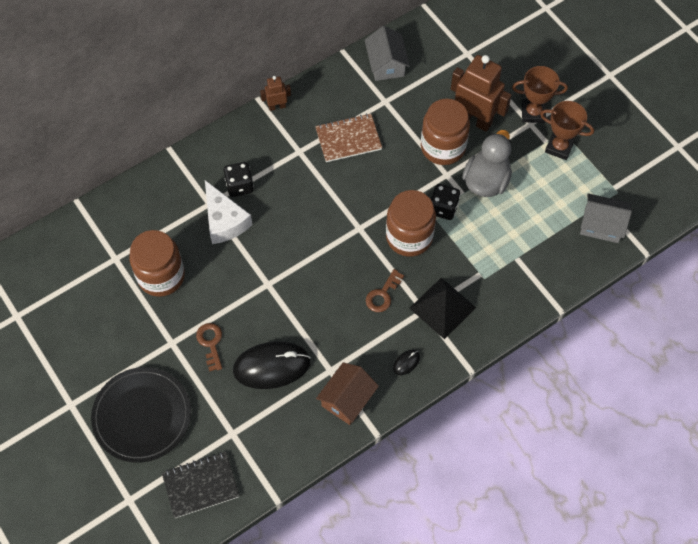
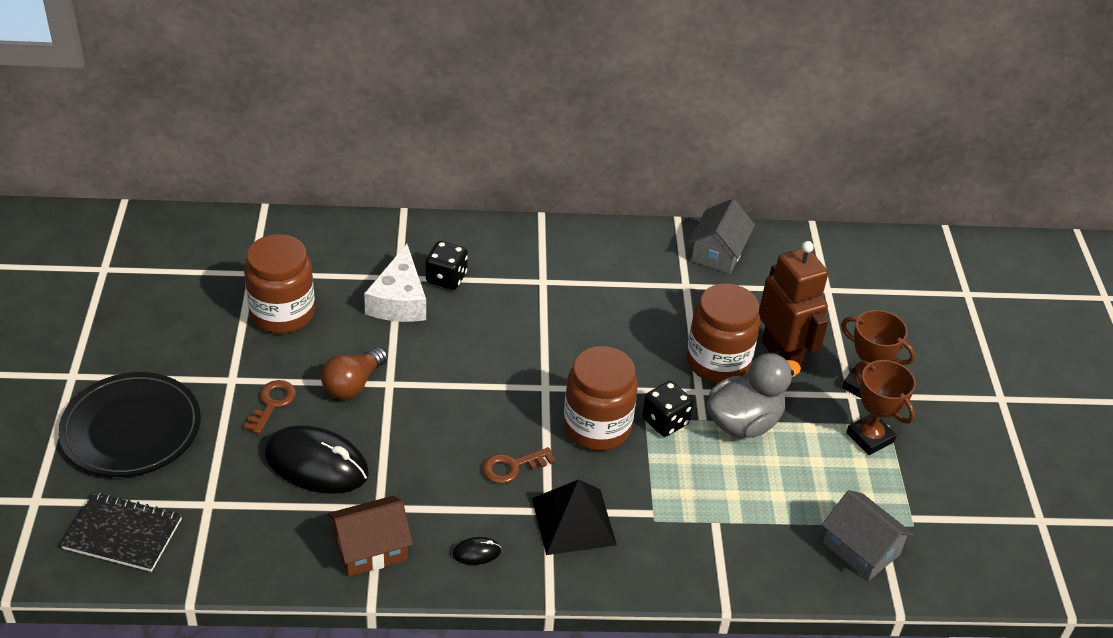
camera: 30 degrees right, 20 degrees down
brown robot [260,76,291,111] -> none
brown notebook [315,113,382,162] -> none
none -> brown light bulb [321,347,388,400]

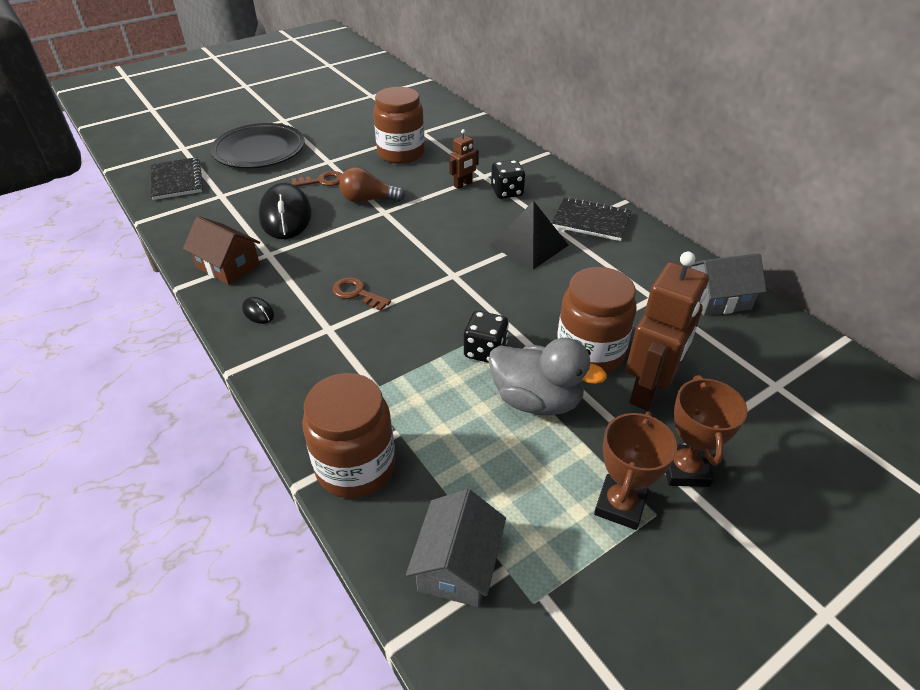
camera: 60 degrees right, 0 degrees up
white cheese [364,244,426,322] -> brown robot [449,129,479,189]
black pyramid [532,479,617,555] -> black pyramid moved to [491,201,569,270]
brown jar [563,346,638,451] -> brown jar moved to [302,373,395,498]
none -> black notebook [551,197,632,241]

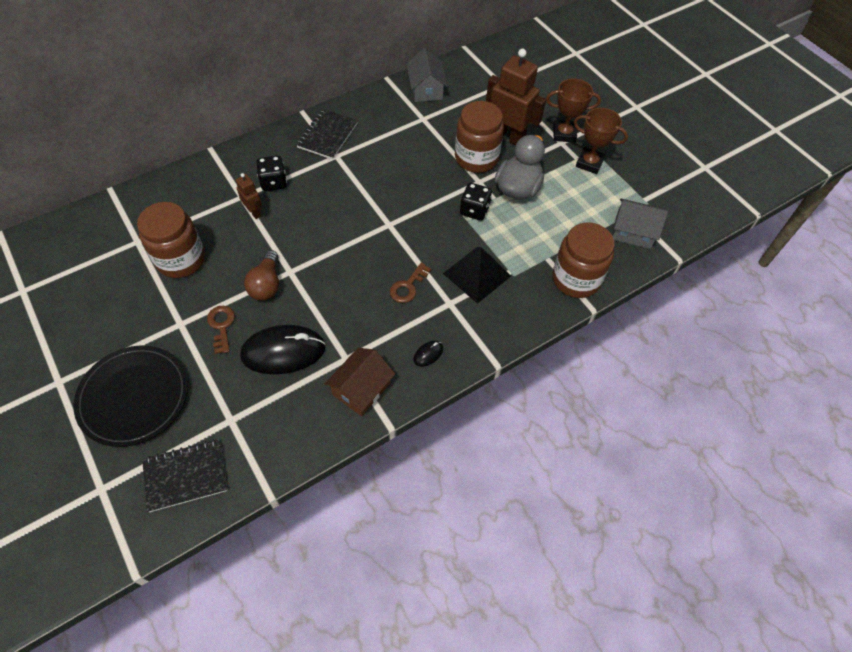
camera: 90 degrees left, 15 degrees up
black pyramid [491,201,569,270] -> black pyramid moved to [443,247,511,304]

